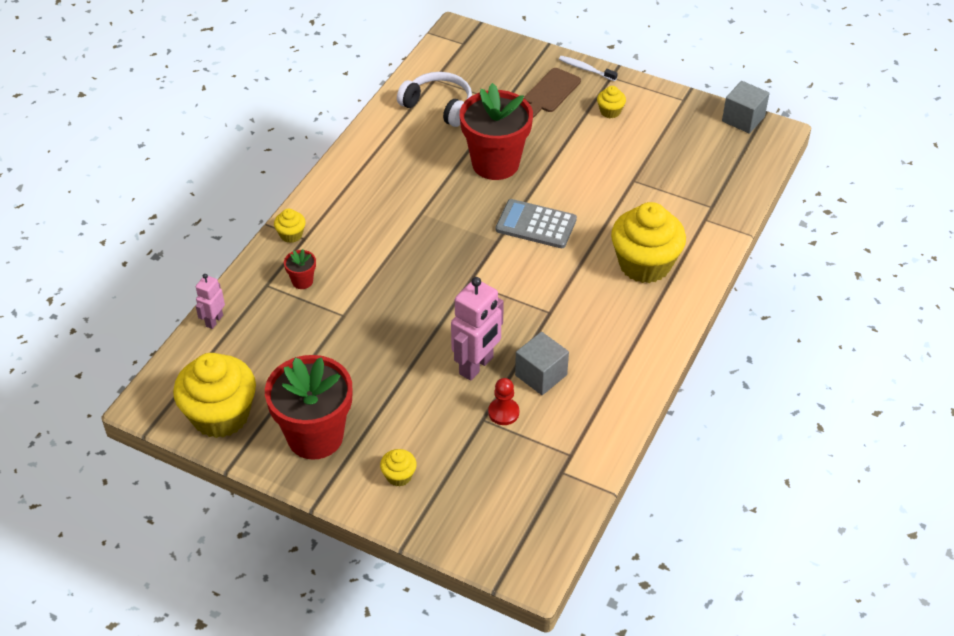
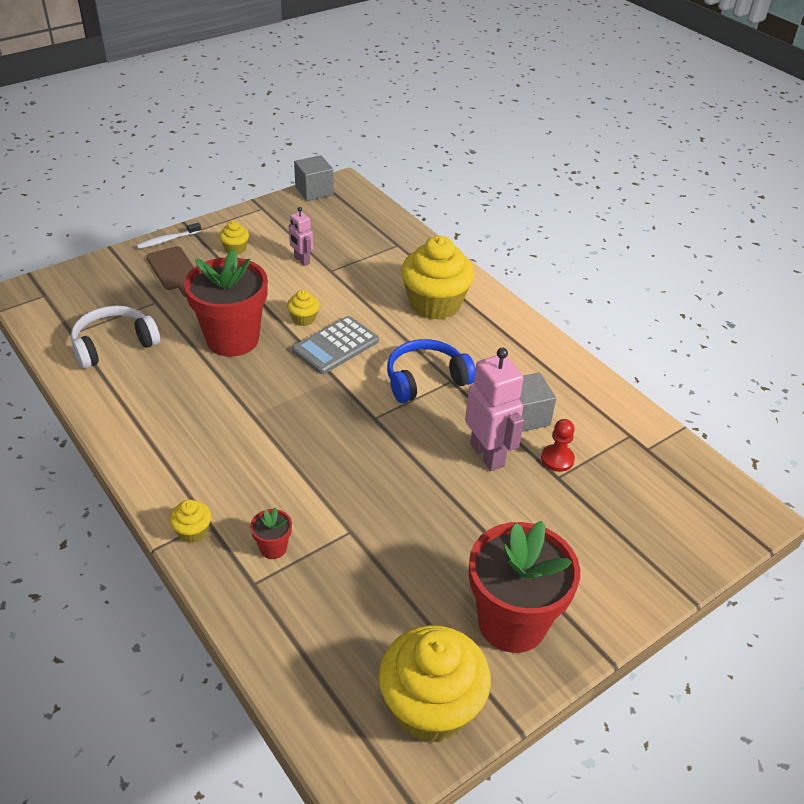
camera: 65 degrees left, 5 degrees down
pink robot [196,274,225,329] -> pink robot moved to [289,207,313,266]
yellow cupcake [380,449,417,487] -> yellow cupcake moved to [287,290,319,326]
none -> blue headphones [387,339,476,403]

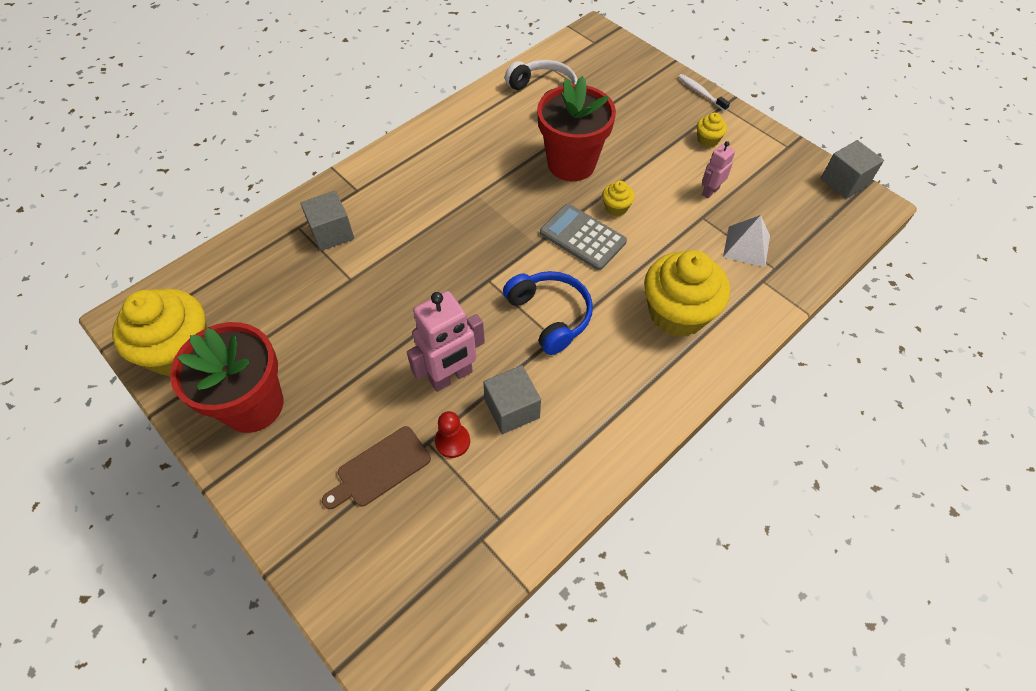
camera: 85 degrees right, 15 degrees up
brown cutting board [146,246,194,297] -> brown cutting board moved to [322,426,431,509]
yellow cupcake [170,500,211,543] -> none
red flower pot [250,507,292,559] -> grey cube [300,191,354,251]
none -> white pyramid [723,215,770,267]

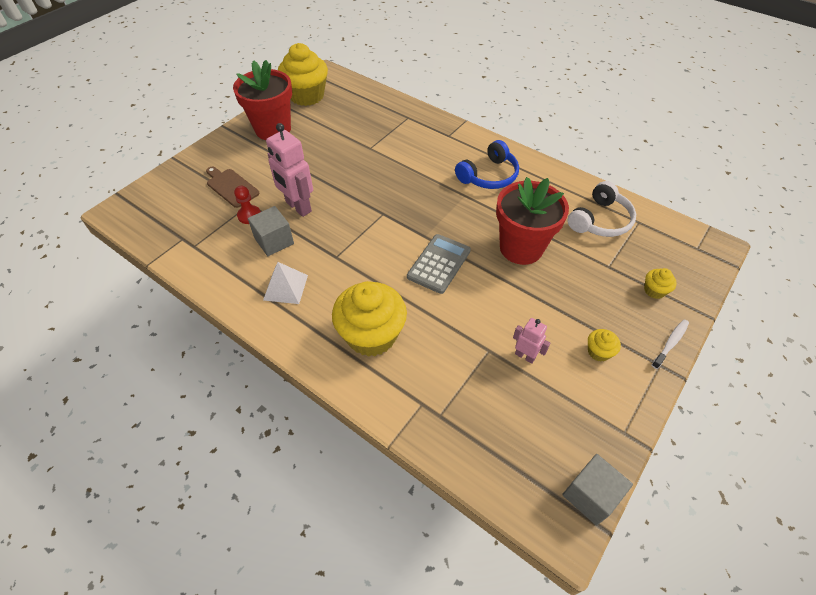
camera: 80 degrees right, 5 degrees down
grey cube [300,191,354,251] -> none
blue headphones [503,271,593,355] -> blue headphones moved to [455,140,519,189]
yellow cupcake [602,181,635,216] -> yellow cupcake moved to [644,268,677,299]
white pyramid [723,215,770,267] -> white pyramid moved to [263,262,308,304]

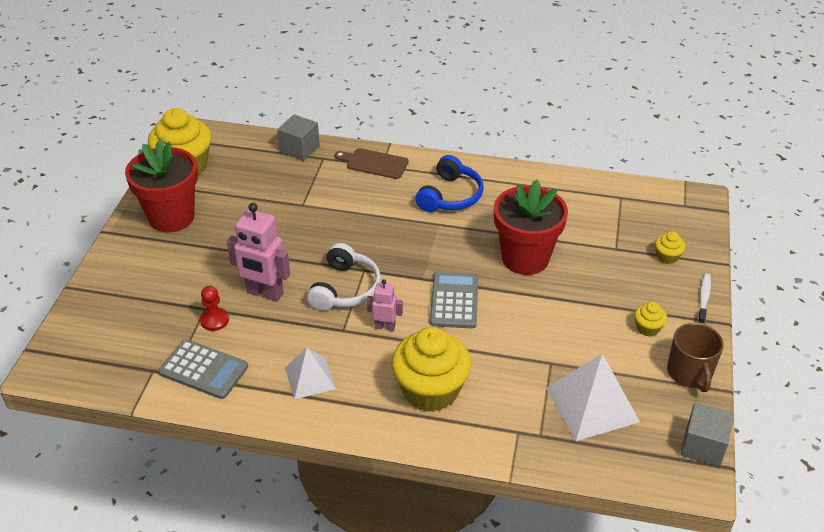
camera: 25 degrees left, 10 degrees down
brown cutting board [206,167,260,208] -> brown cutting board moved to [334,148,409,179]
grey cube [248,206,294,256] -> grey cube moved to [277,114,320,161]
pink robot [513,318,550,364] -> pink robot moved to [367,279,403,331]
white headphones [567,181,636,237] -> white headphones moved to [307,243,381,311]
none -> grey calculator [159,339,248,399]
none -> white pyramid [546,354,640,441]
none -> brown mug [667,323,724,392]

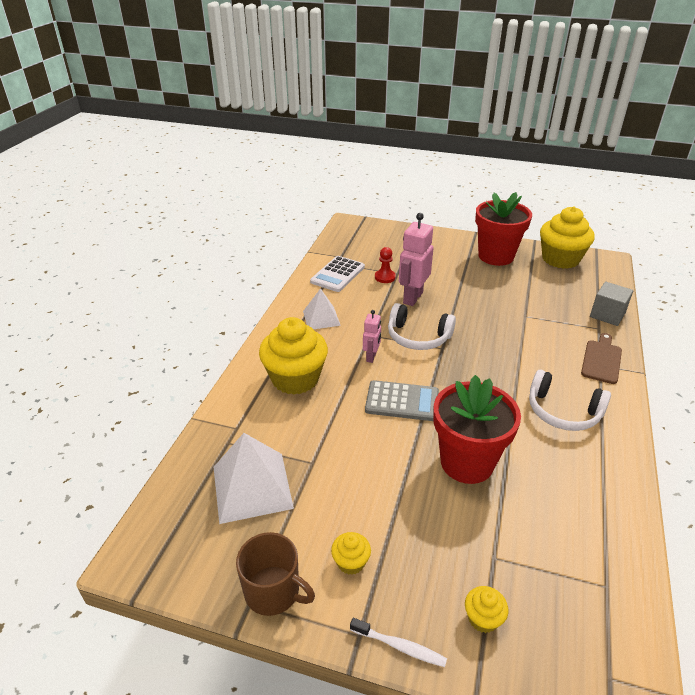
camera: 95 degrees right, 5 degrees down
grey calculator [159,339,248,399] -> white calculator [310,256,365,292]
blue headphones [415,155,484,212] -> white headphones [529,370,611,431]
brown mug [667,323,724,392] -> brown mug turned 150 degrees counterclockwise [236,532,315,616]
grey cube [681,403,734,467] -> none

